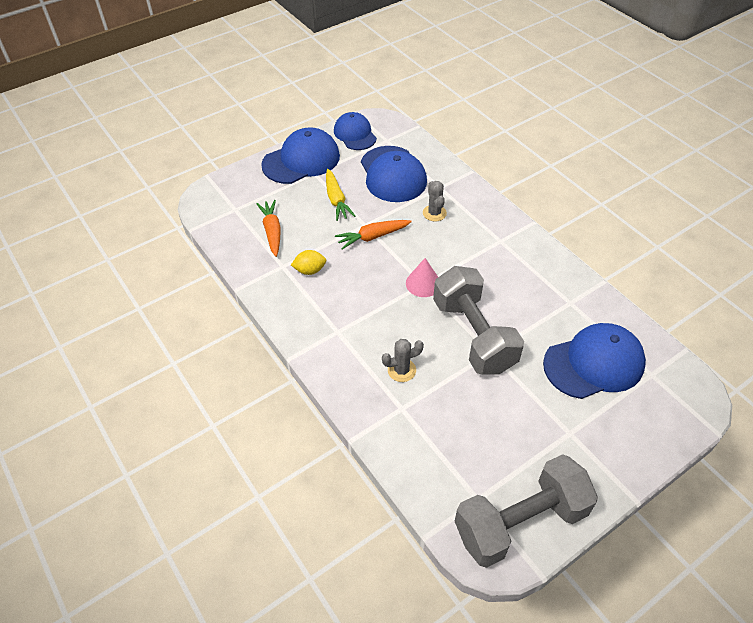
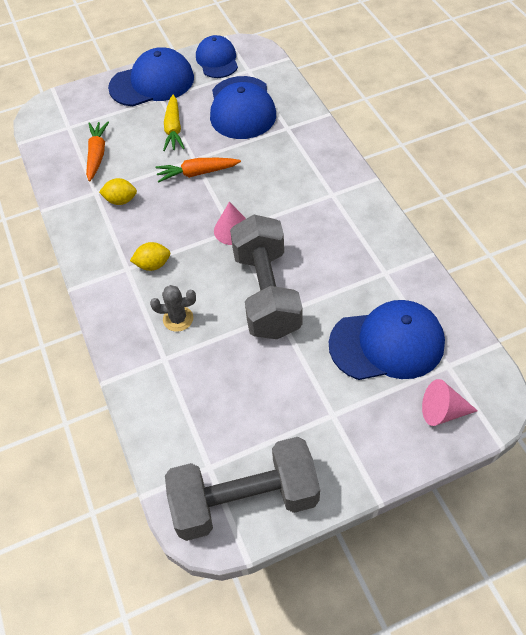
camera: 15 degrees right, 5 degrees up
grey cactus [423,181,447,222] -> none
none -> yellow lemon [130,242,170,271]
none -> pink cone [422,379,478,426]

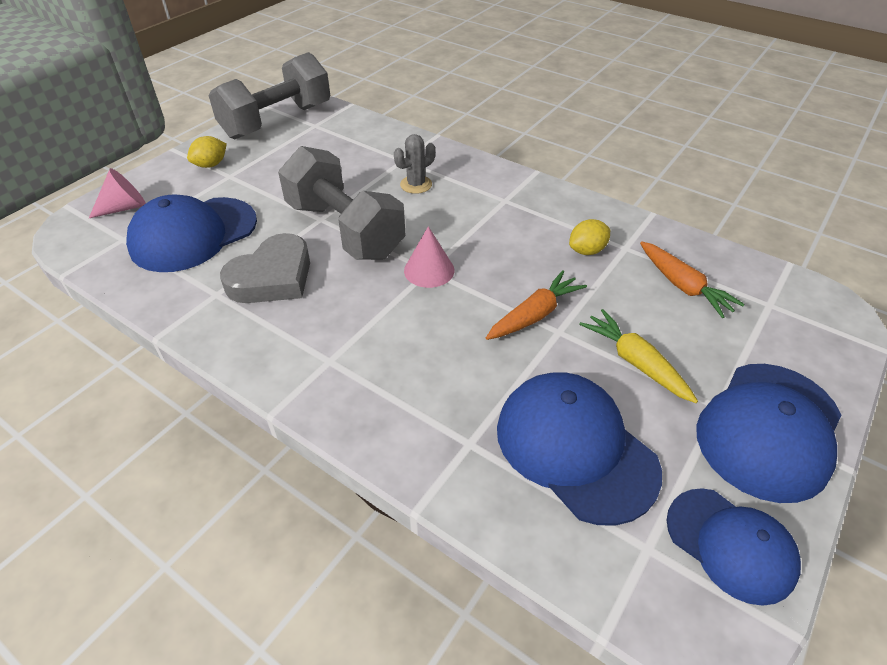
camera: 145 degrees right, 10 degrees down
yellow lemon [130,242,170,271] -> yellow lemon moved to [187,136,227,168]
none -> grey heart [220,233,310,303]

